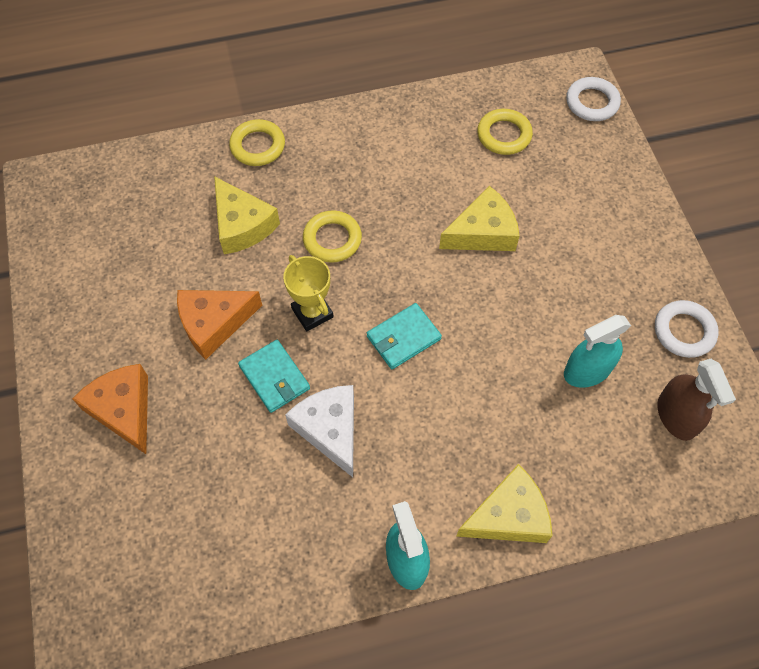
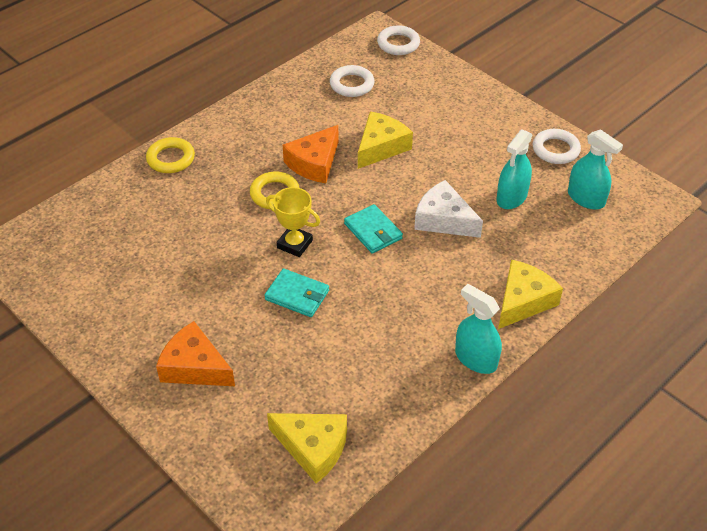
camera: 30 degrees left, 15 degrees down
orange cheese [177,290,262,360] -> orange cheese moved to [283,125,339,183]
yellow cheese [214,176,280,254] -> yellow cheese moved to [267,413,347,483]
white cheese [285,385,354,477] -> white cheese moved to [414,180,483,238]
turquoise wallet [367,303,442,369] -> turquoise wallet turned 60 degrees counterclockwise [344,204,403,254]
yellow ring [477,109,533,155] -> white ring [330,65,375,97]
brown spray bottle [657,359,736,441] -> turquoise spray bottle [568,129,623,209]

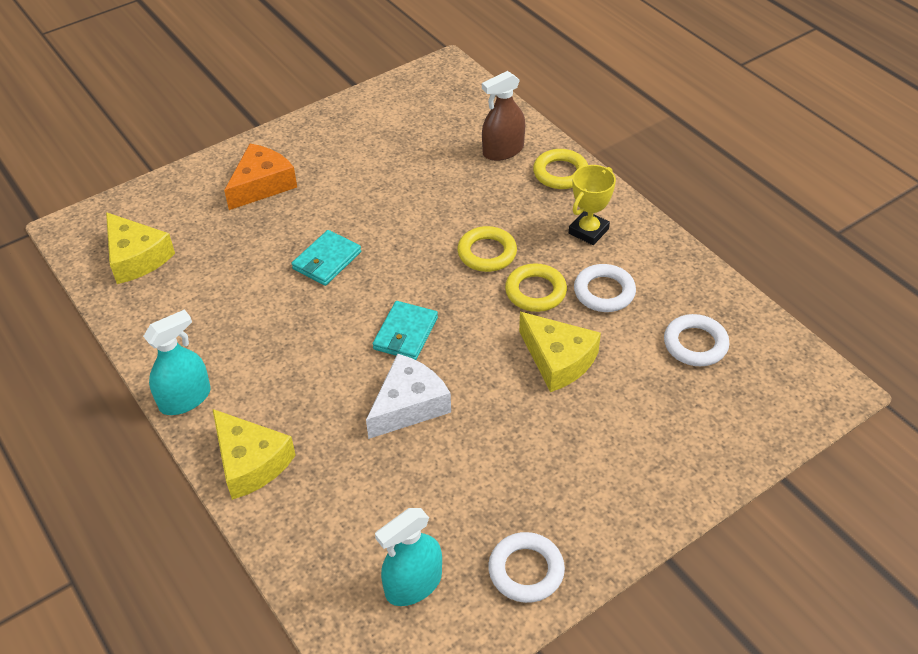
camera: 100 degrees right, 0 degrees up
yellow trophy [266,187,320,257] -> yellow trophy moved to [569,165,616,245]
yellow cheese [267,413,347,483] -> yellow cheese turned 75 degrees counterclockwise [106,212,175,284]
orange cheese [283,125,339,183] -> yellow ring [505,263,567,312]
turquoise wallet [344,204,403,254] -> turquoise wallet turned 45 degrees counterclockwise [373,301,438,360]
white ring [377,25,420,55] -> white ring moved to [574,264,636,312]
turquoise spray bottle [496,129,533,209] -> none
none -> brown spray bottle [482,71,525,161]

